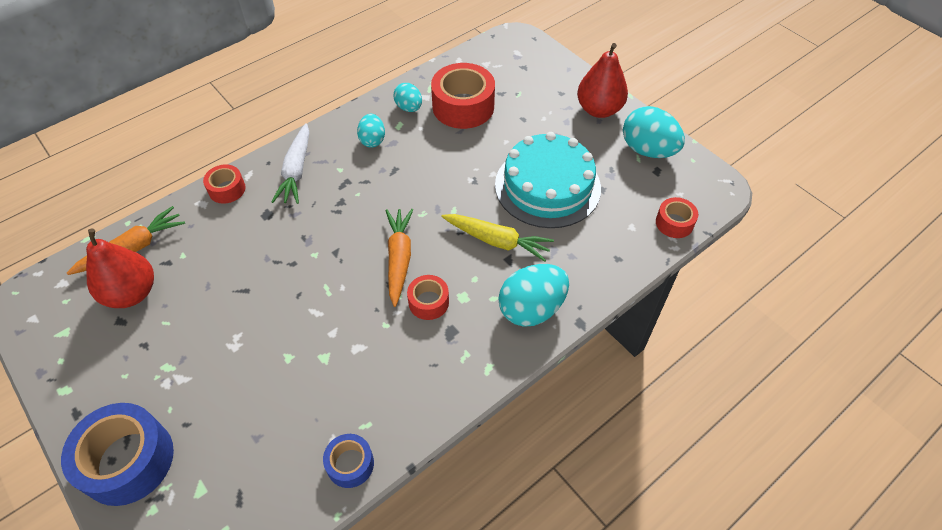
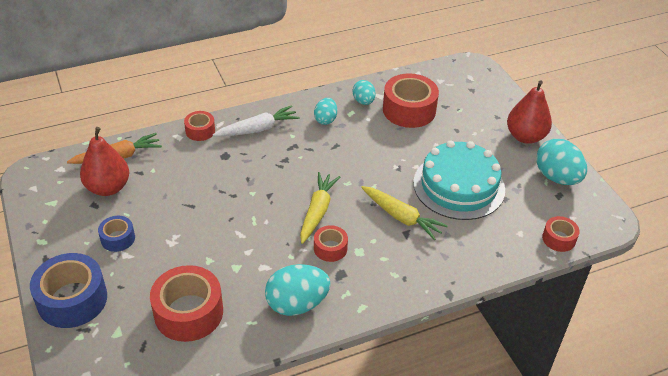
camera: 15 degrees right, 10 degrees down
white carrot [272,123,309,204] -> white carrot turned 135 degrees counterclockwise [213,106,300,136]
blue tape [323,434,374,488] -> blue tape moved to [98,216,135,252]
orange carrot [385,209,413,307] -> yellow carrot [300,172,340,244]
turquoise egg [498,264,569,327] -> turquoise egg moved to [265,264,331,316]
none -> red tape [150,265,223,342]

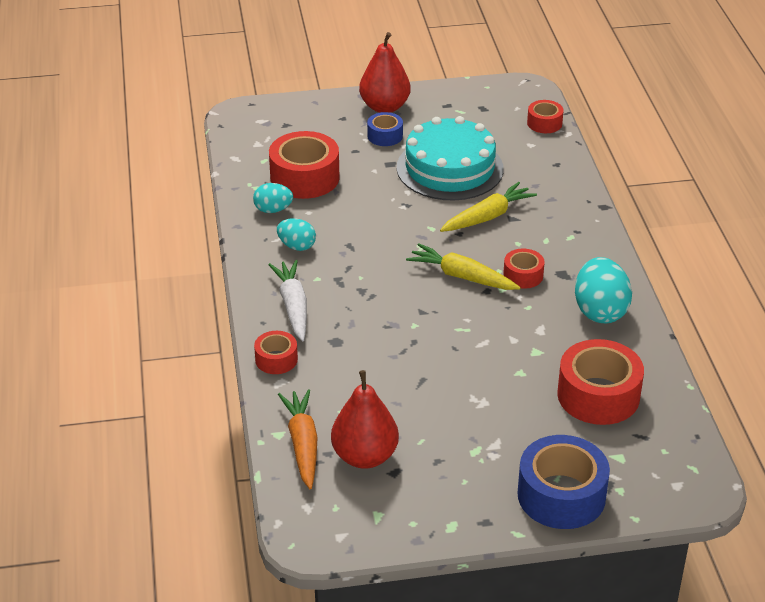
camera: 75 degrees left, 5 degrees down
blue tape [98,216,135,252] -> blue tape moved to [367,112,403,146]
turquoise egg [536,139,587,185] -> none

